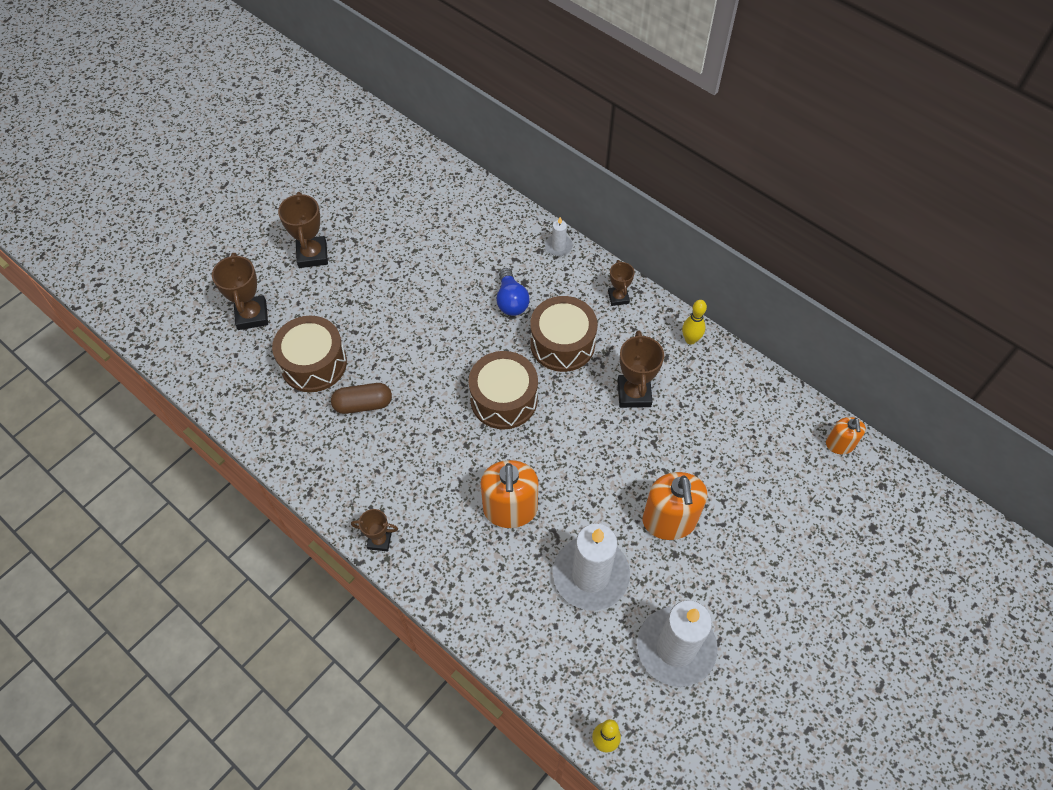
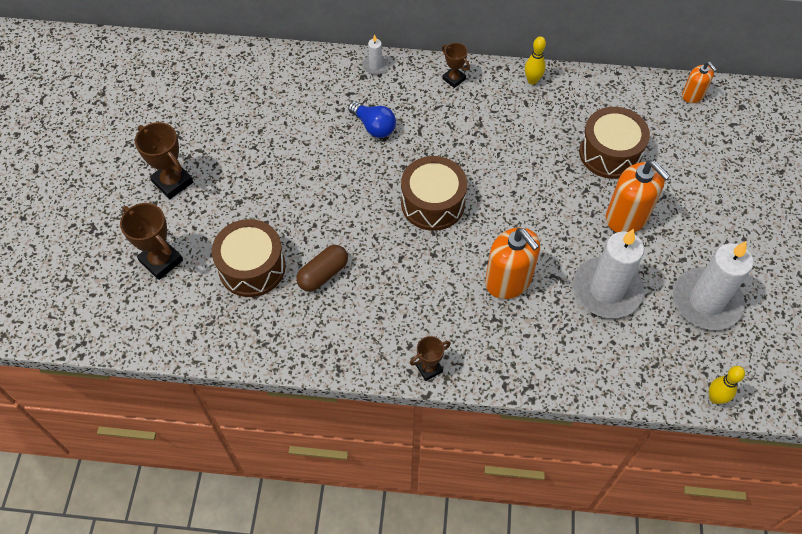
camera: 35 degrees left, 0 degrees up
brown drum [530,296,598,372] -> brown drum moved to [579,107,650,179]
brown trophy [618,330,664,408] -> none

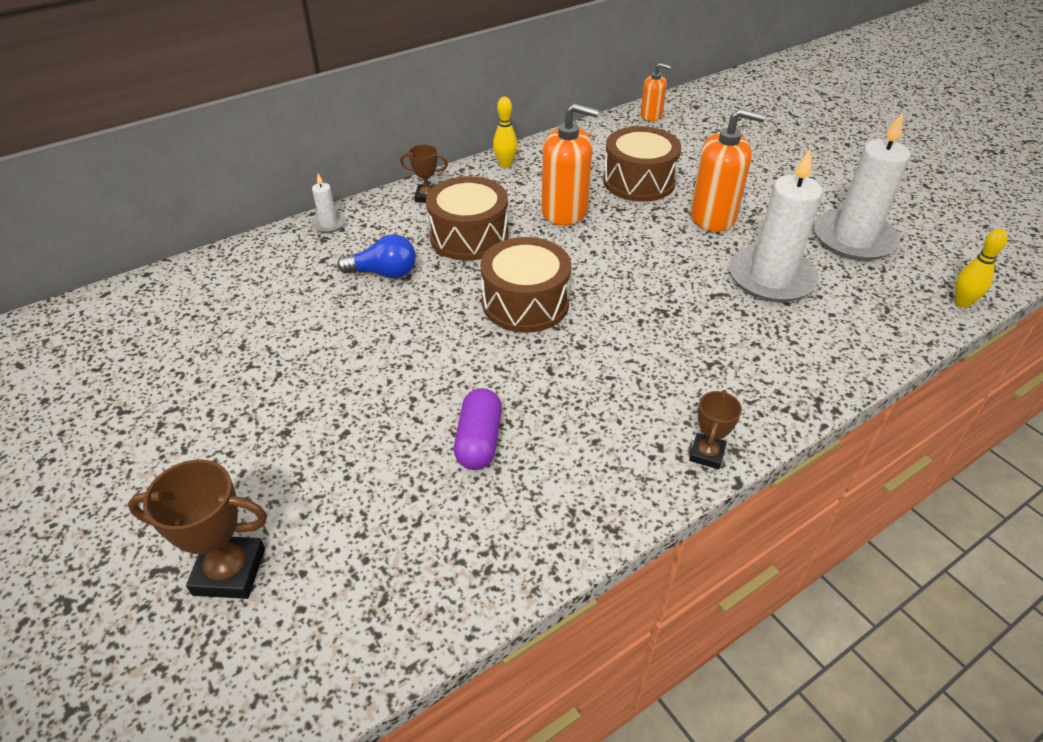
camera: 40 degrees left, 15 degrees down
brown trophy [135,122,193,199] -> none
brown drum [212,219,286,297] -> brown drum moved to [426,176,508,261]
brown capsule [296,245,348,292] -> purple capsule [454,388,502,470]
orange soap dispenser [485,227,540,299] -> orange soap dispenser moved to [541,103,599,226]

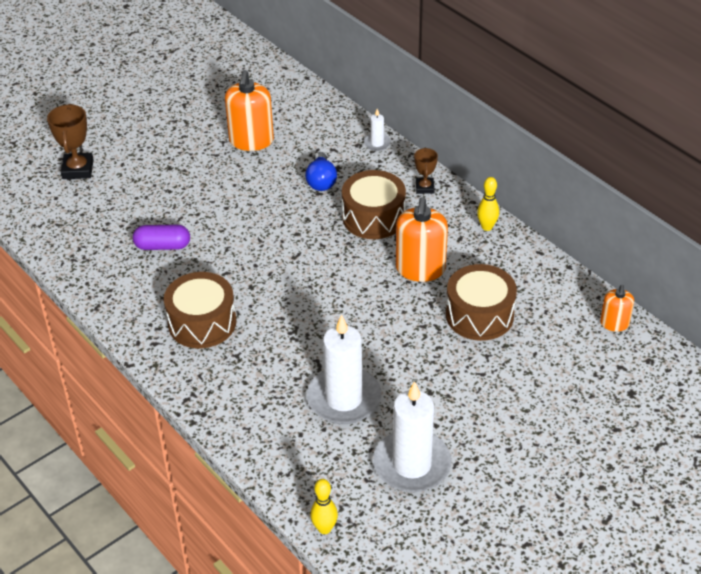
camera: 85 degrees right, 0 degrees up
brown drum [480,237,572,333] -> brown drum moved to [164,272,236,348]
brown trophy [689,390,742,469] -> none
orange soap dispenser [690,109,766,232] -> orange soap dispenser moved to [225,70,274,151]

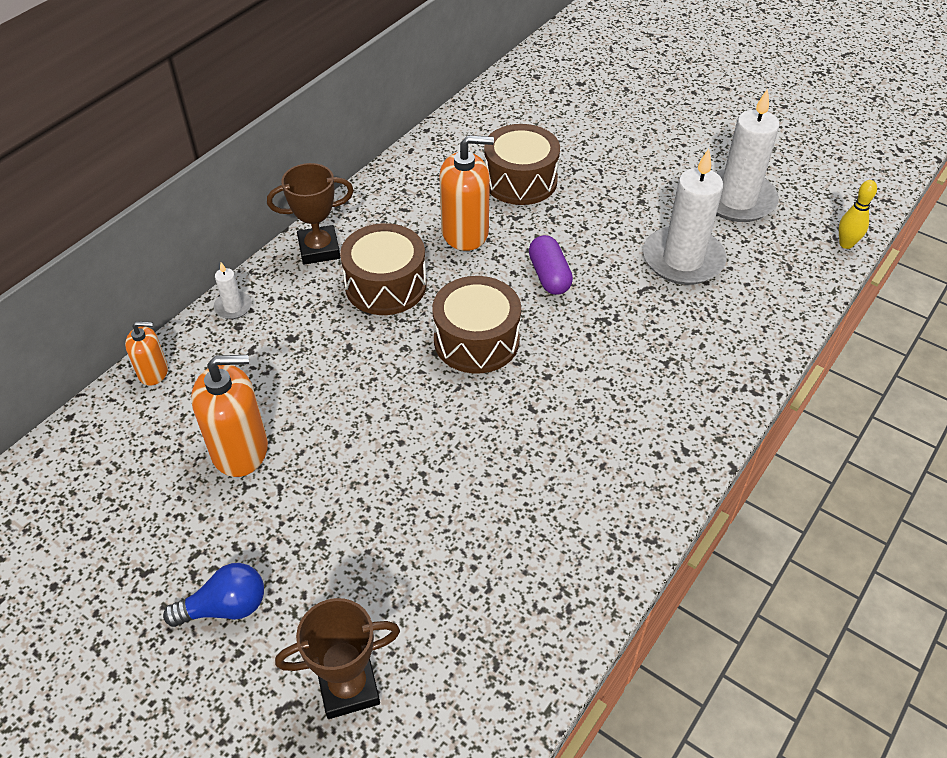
camera: 105 degrees left, 5 degrees up
purple capsule [133,225,190,250] -> purple capsule moved to [529,235,573,295]
brown drum [164,272,236,348] -> brown drum moved to [432,276,521,374]
blue light bulb [305,152,337,191] -> blue light bulb moved to [163,563,264,627]
brown trophy [414,148,438,194] -> brown trophy [267,163,354,265], size x1.65
yellow bowling pin [477,177,499,231] -> none
orange soap dispenser [600,285,634,332] -> orange soap dispenser moved to [125,321,168,386]

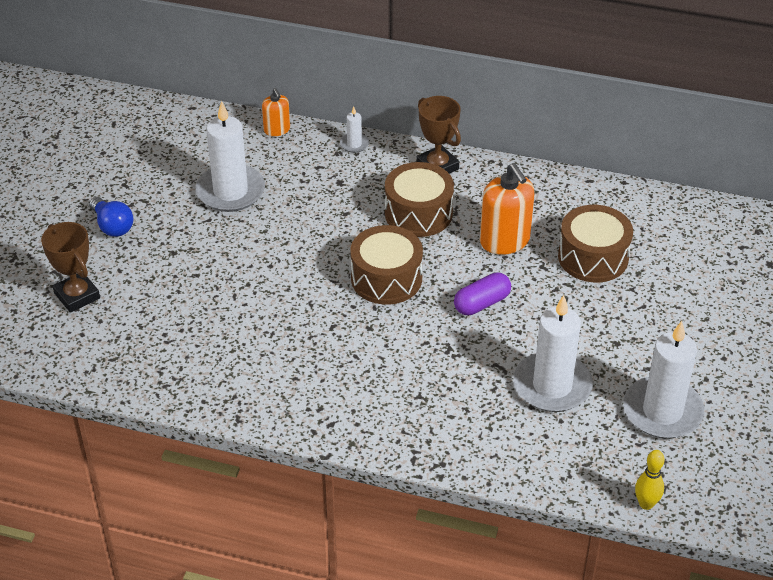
camera: 70 degrees right, 5 degrees down
orange soap dispenser [191,355,268,477] -> white candle [196,101,265,212]

